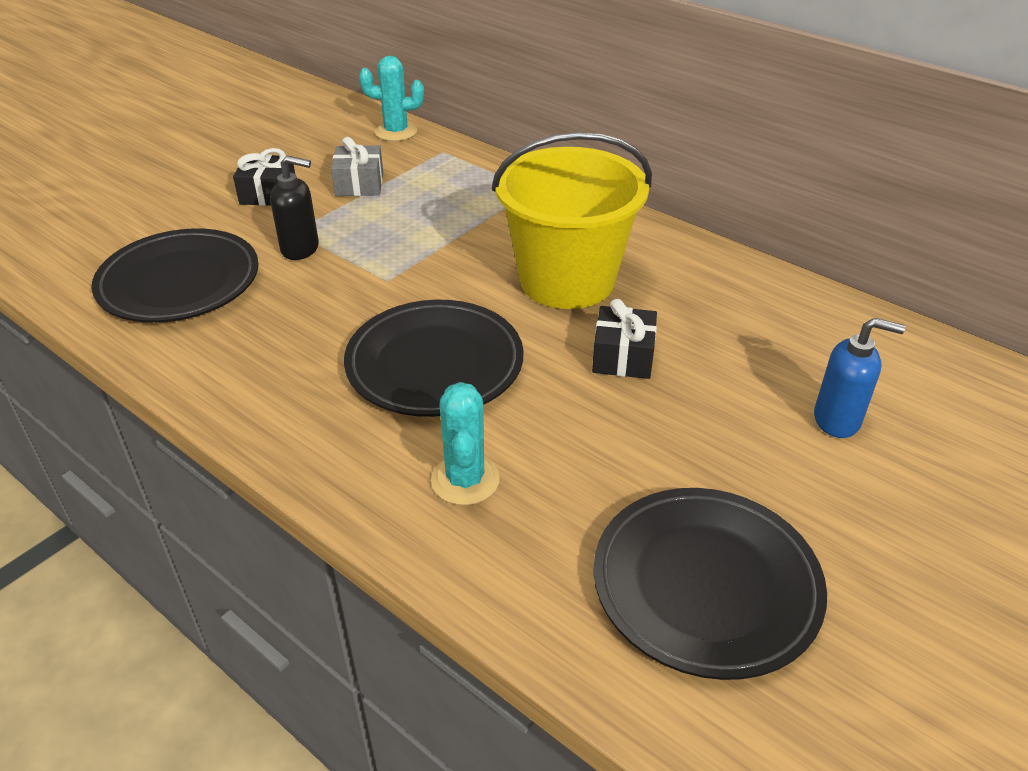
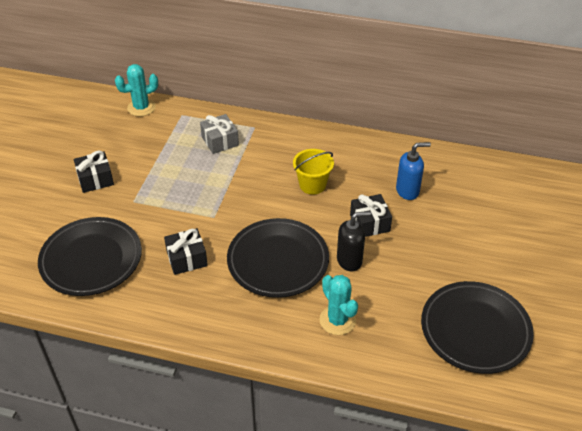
camera: 25 degrees left, 5 degrees up
black soap dispenser [270,155,319,260] -> black soap dispenser moved to [337,211,371,271]
grey gift [331,137,383,196] -> grey gift moved to [200,114,239,154]
yellow bucket [492,132,652,309] -> yellow bucket [293,149,334,194], size x0.48
blue soap dispenser [814,318,905,438] -> blue soap dispenser moved to [396,142,431,200]
none -> black gift [164,228,208,275]

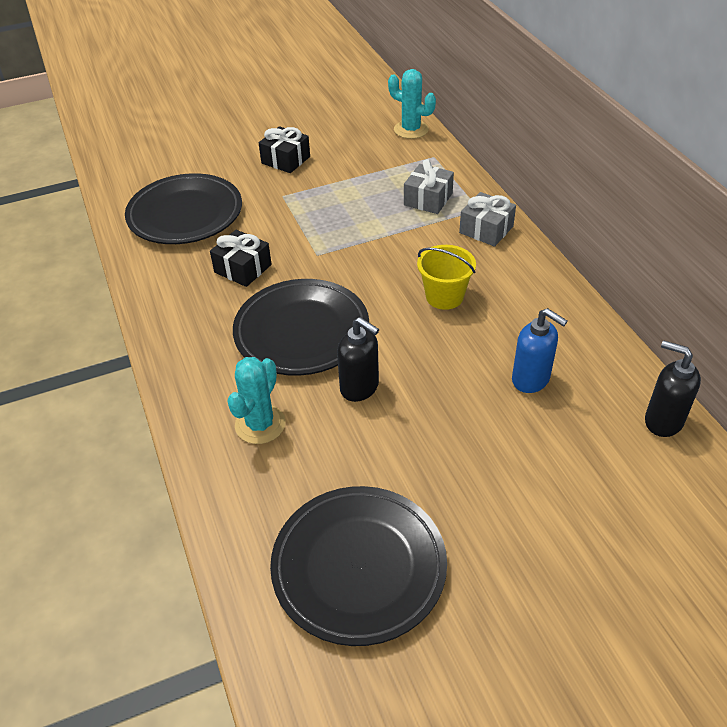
camera: 55 degrees right, 0 degrees up
black gift [350,194,392,237] -> none
none -> grey gift [459,192,516,247]
none -> black soap dispenser [645,340,701,437]

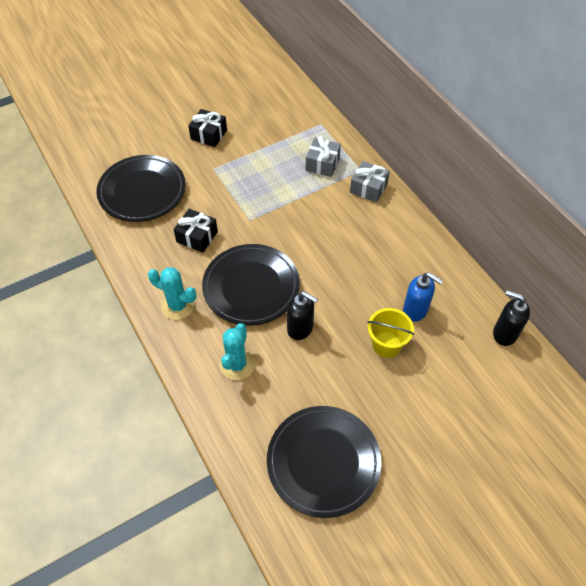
camera: 10 degrees left, 10 degrees up
turquoise cactus [388,69,436,139] -> turquoise cactus moved to [148,267,196,320]
yellow bucket [417,245,476,310] -> yellow bucket moved to [367,308,414,358]

